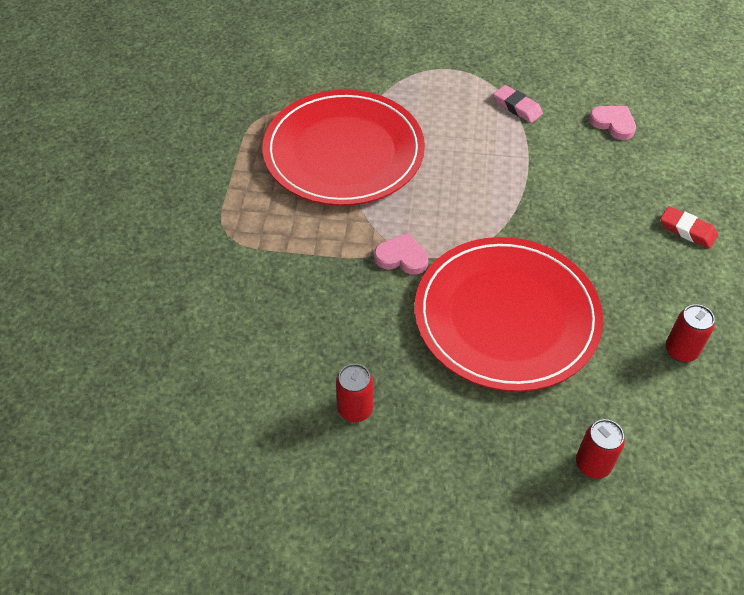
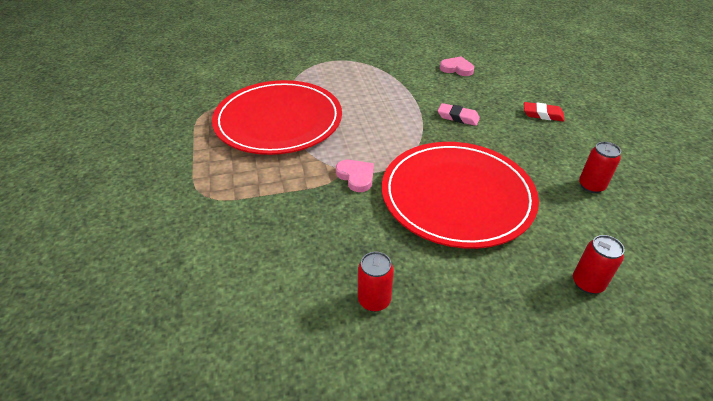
camera: 20 degrees left, 10 degrees down
pink heart [374,233,428,275] -> pink heart turned 60 degrees clockwise [336,160,374,192]
pink eraser [494,85,543,123] -> pink eraser moved to [438,103,480,126]

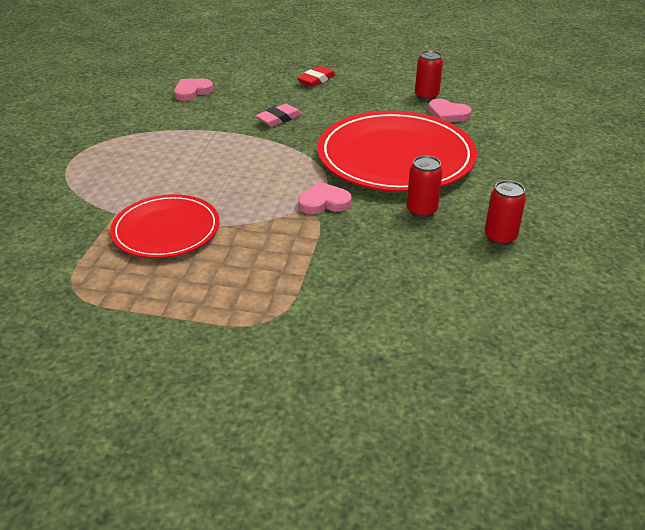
camera: 65 degrees left, 5 degrees down
red plate [212,80,342,155] -> red plate [110,194,220,258], size x0.59
red can [573,235,624,294] -> red can moved to [407,156,443,218]
none -> pink heart [428,99,472,122]

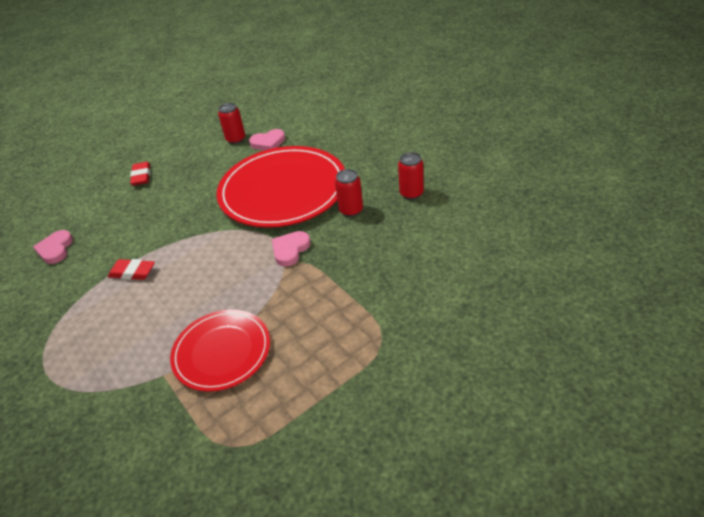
camera: 45 degrees left, 5 degrees up
pink eraser [255,103,302,127] -> none
none -> red eraser [108,259,155,280]

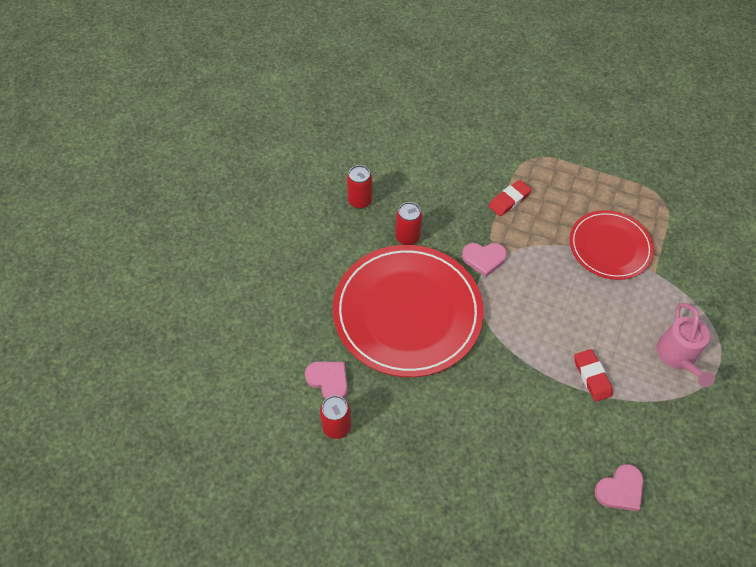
camera: 125 degrees left, 15 degrees up
red eraser [130,162,150,186] -> red eraser moved to [489,180,532,216]
none -> pink watering can [656,303,715,387]

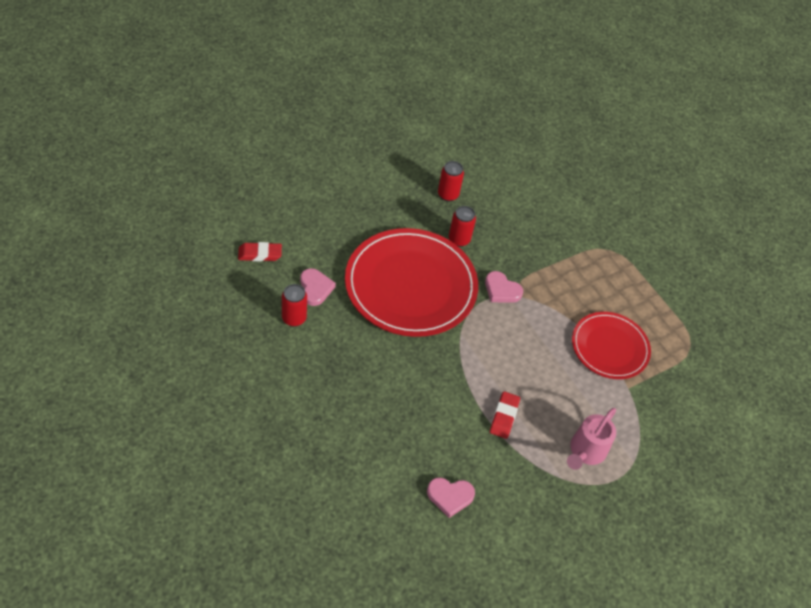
camera: 30 degrees right, 5 degrees down
red eraser [489,180,532,216] -> red eraser moved to [238,242,282,261]

